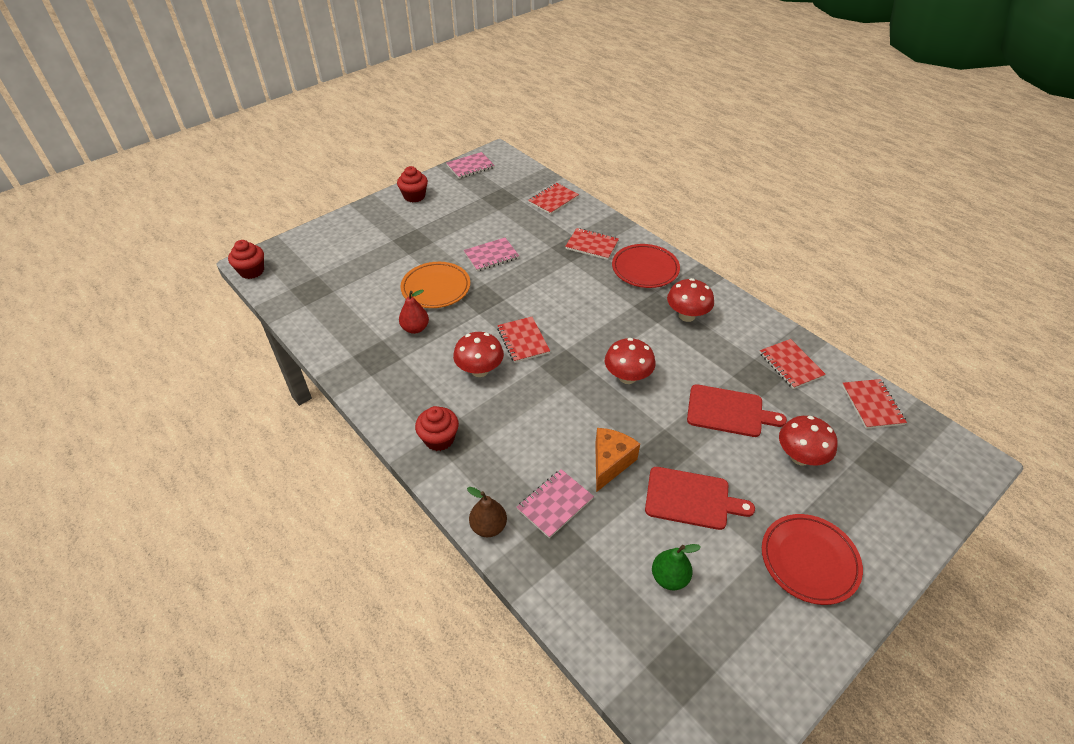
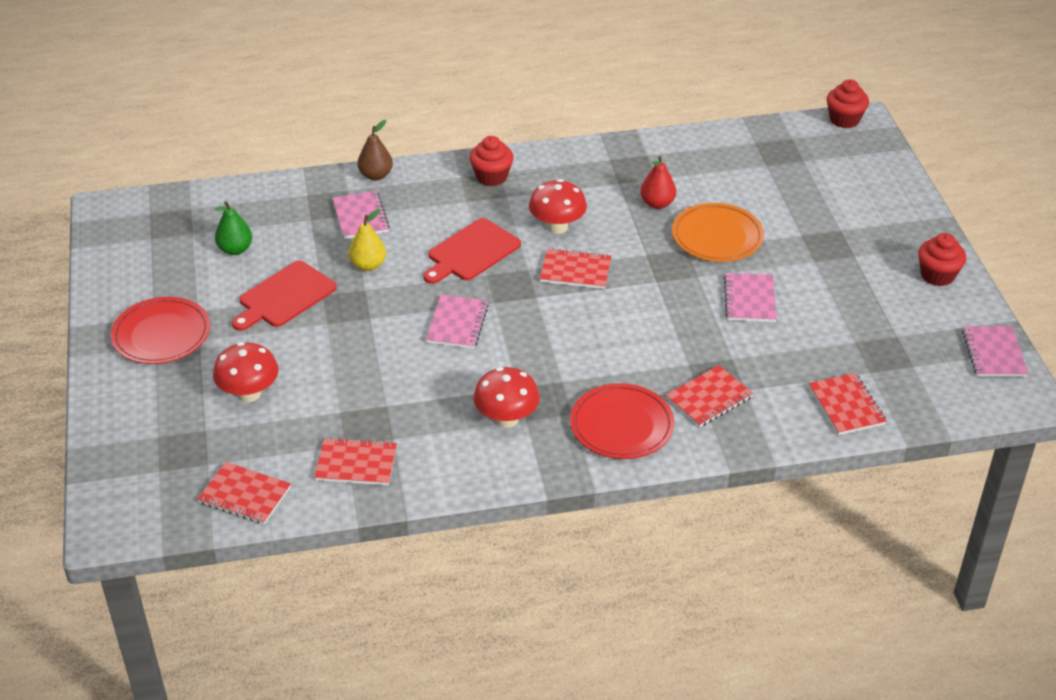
camera: 120 degrees right, 5 degrees down
orange cheese [595,428,640,492] -> yellow pear [349,209,386,271]
red mushroom [605,338,656,384] -> pink notebook [426,295,489,349]
red cutting board [687,384,787,437] -> red cutting board moved to [423,218,521,284]

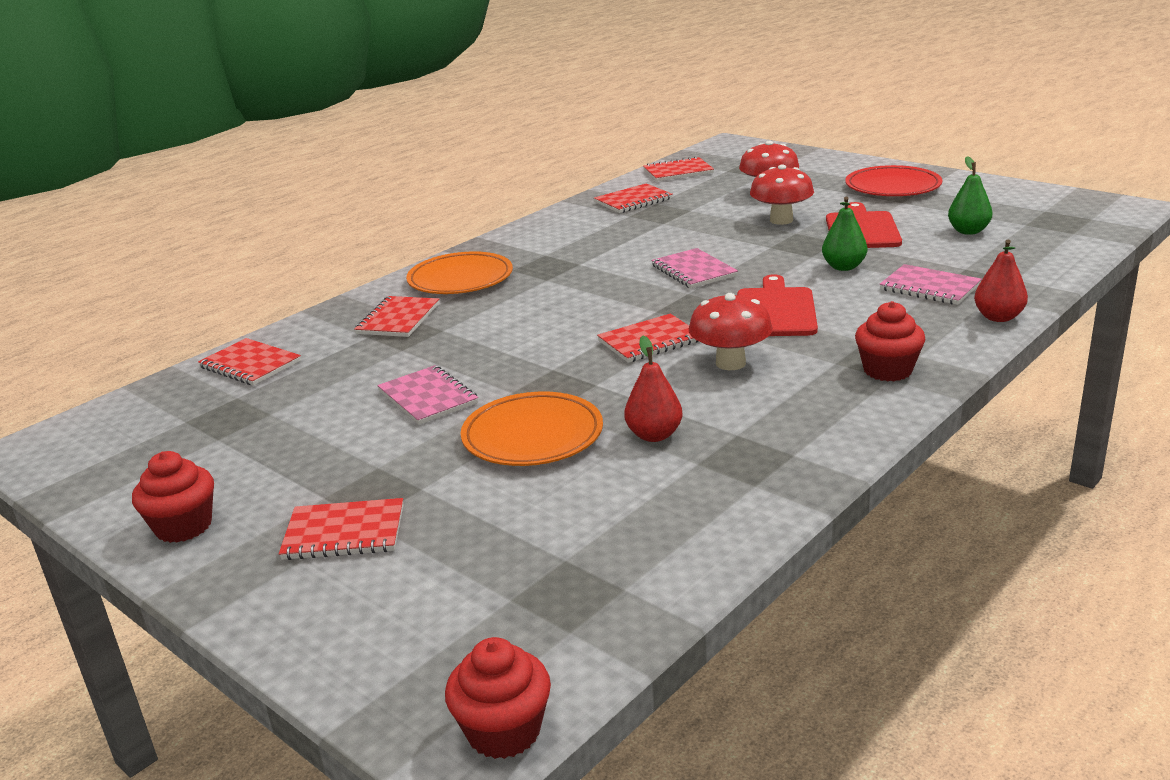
camera: 145 degrees right, 15 degrees down
yellow pear [349,209,386,271] -> green pear [822,197,867,271]
brown pear [358,120,393,180] -> red pear [974,240,1028,322]
red mushroom [473,367,540,428] -> red mushroom moved to [750,164,814,225]
red plate [570,383,674,459] -> orange plate [406,251,513,294]
pink notebook [962,326,1028,377] -> none
none -> red notebook [279,498,403,560]

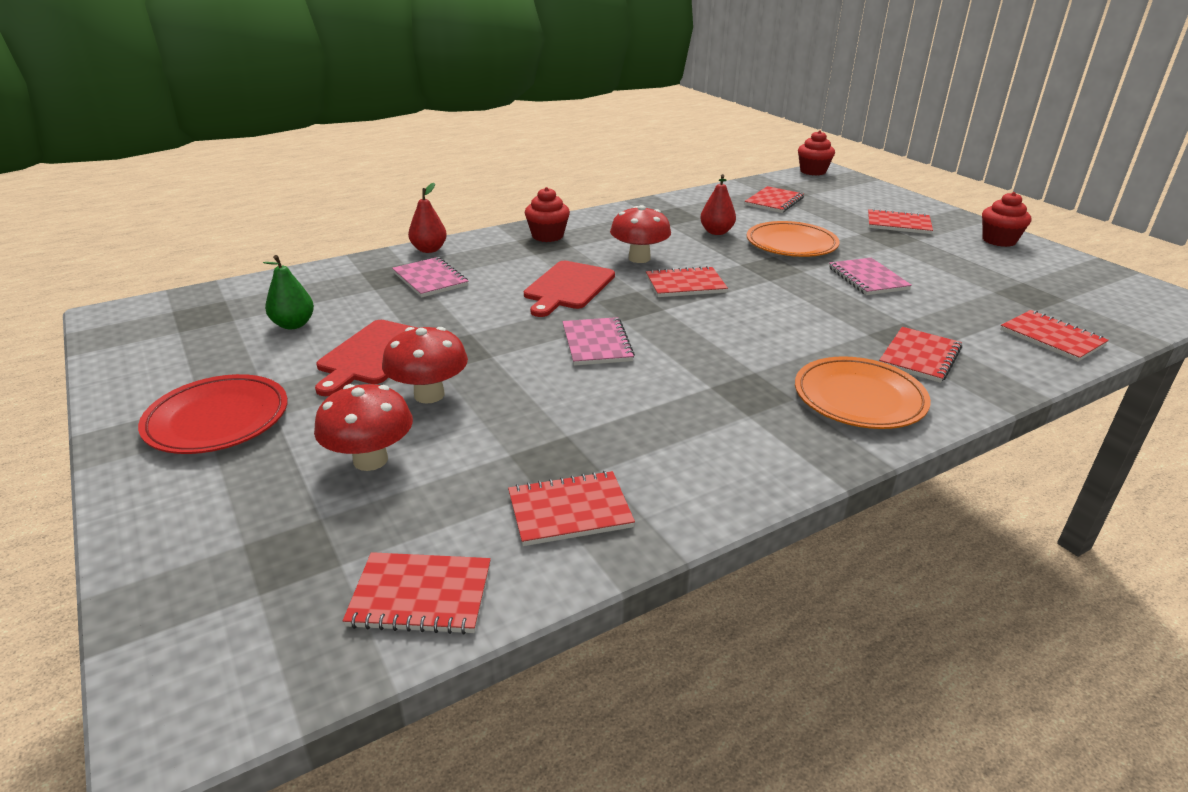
camera: 165 degrees left, 5 degrees up
green pear [822,197,867,271] -> none
none -> red notebook [744,186,804,213]

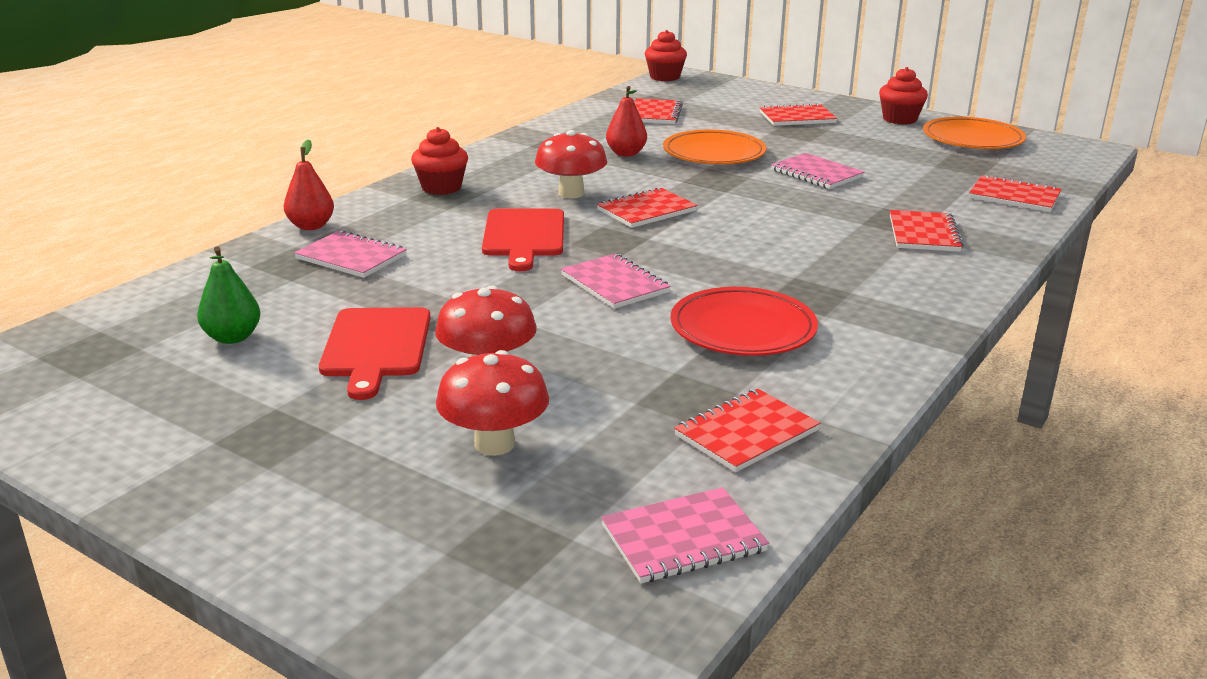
camera: 25 degrees left, 5 degrees down
red plate [138,374,288,454] -> red plate moved to [671,287,818,356]
red notebook [343,552,491,635] -> pink notebook [601,487,769,584]
orange plate [795,356,931,429] -> orange plate moved to [923,117,1026,149]

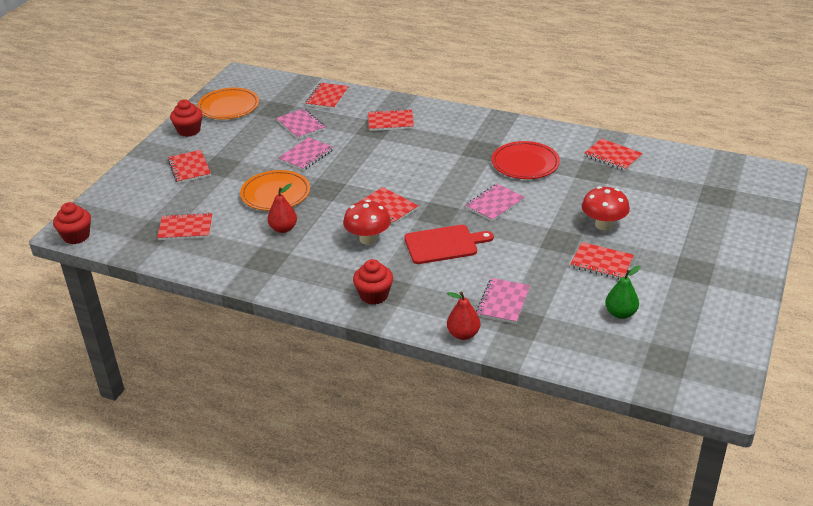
camera: 100 degrees left, 10 degrees up
red cutting board [319,307,431,400] -> red notebook [570,242,634,280]
red mushroom [436,350,549,456] -> none
pink notebook [601,487,769,584] -> pink notebook moved to [276,109,325,139]

